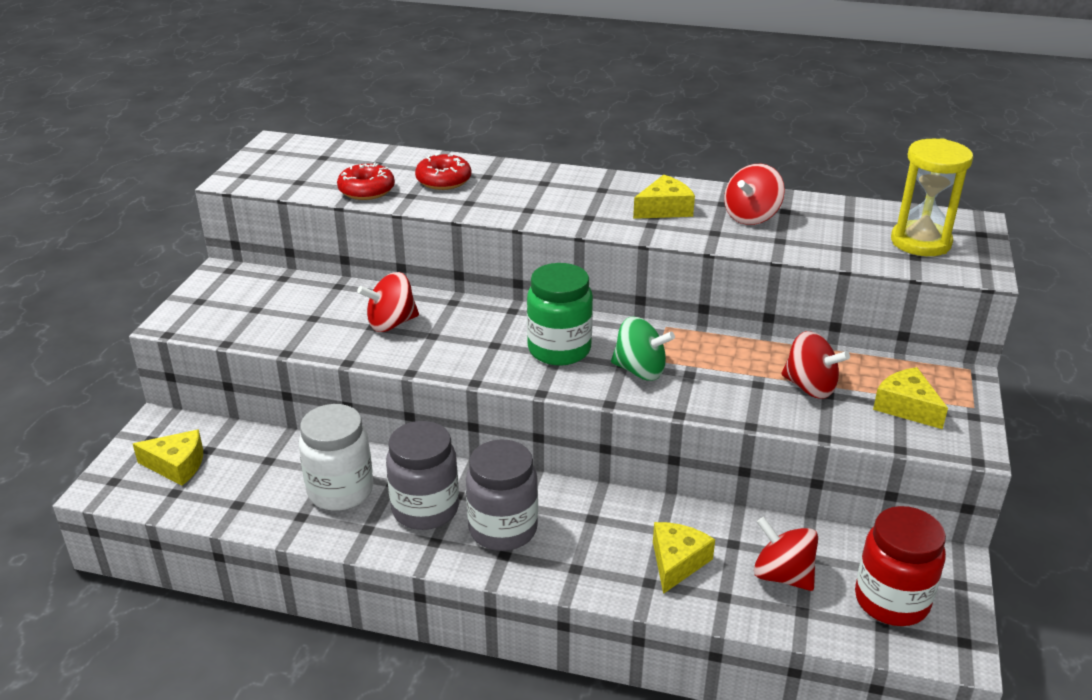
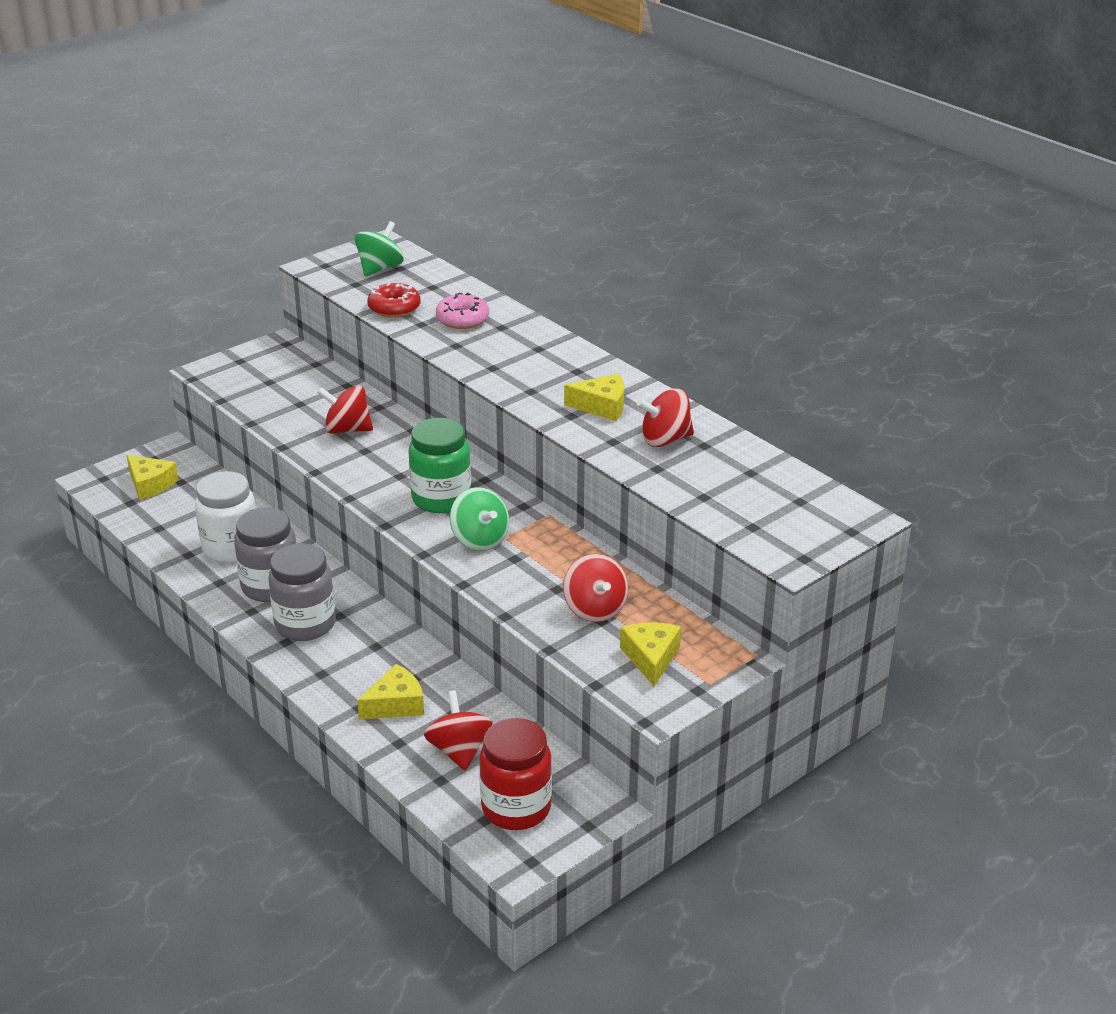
camera: 35 degrees right, 0 degrees up
red donut [415,153,472,190] -> pink donut [436,292,489,329]
yellow hourglass [891,138,973,256] -> none
none -> green spinning top [355,221,404,276]

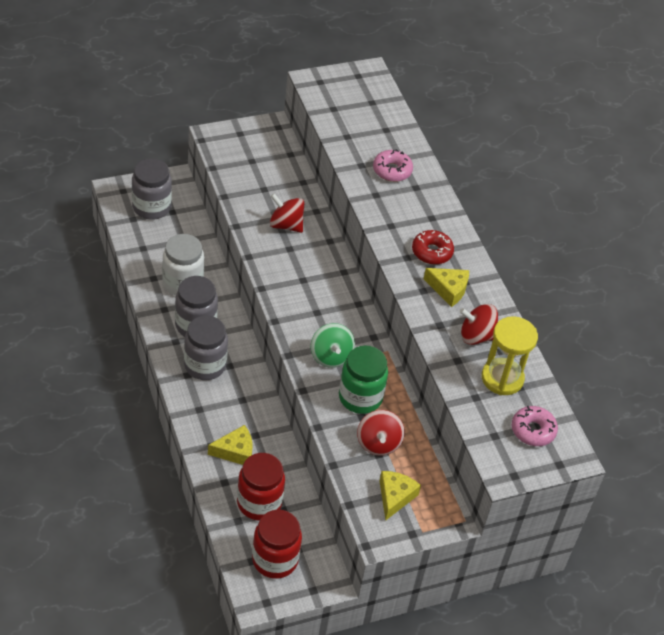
camera: 15 degrees right, 15 degrees up
yellow cheese [127,455,178,500] -> grey jar [132,158,172,220]
green spinning top [355,221,404,276] -> none
red donut [367,283,421,318] -> red donut moved to [412,230,454,265]
green jar [408,418,471,513] -> green jar moved to [339,345,388,414]
red spinning top [424,691,493,771] -> red jar [237,453,285,520]
none -> yellow hourglass [482,316,538,395]
none -> pink donut [512,406,558,446]

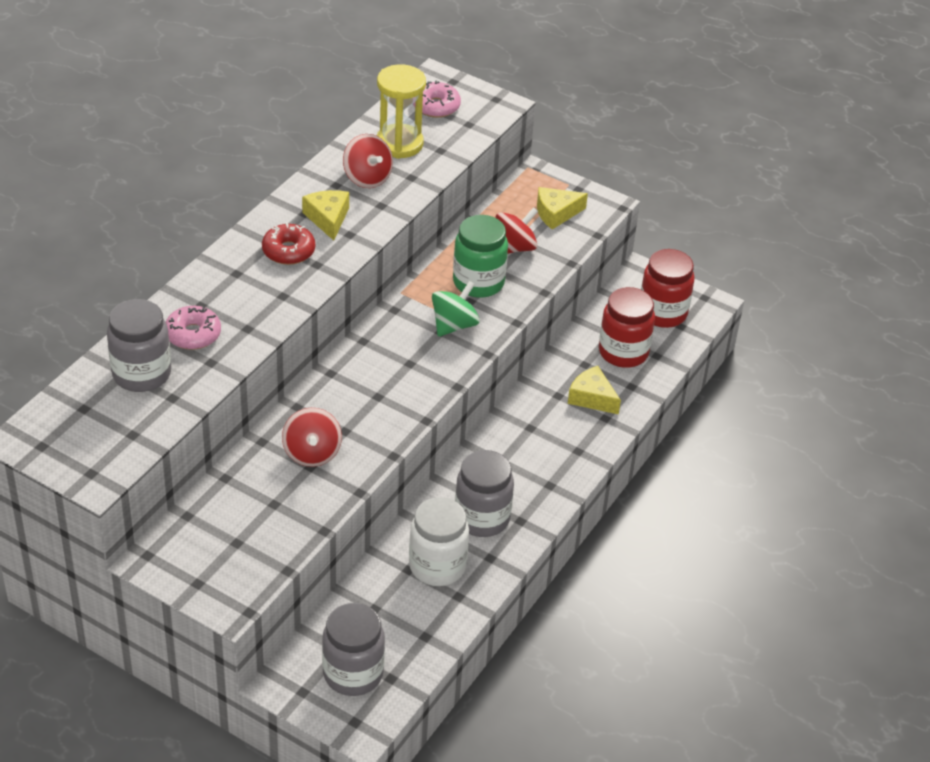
camera: 125 degrees left, 5 degrees down
grey jar [184,315,228,380] -> grey jar moved to [107,299,171,392]

